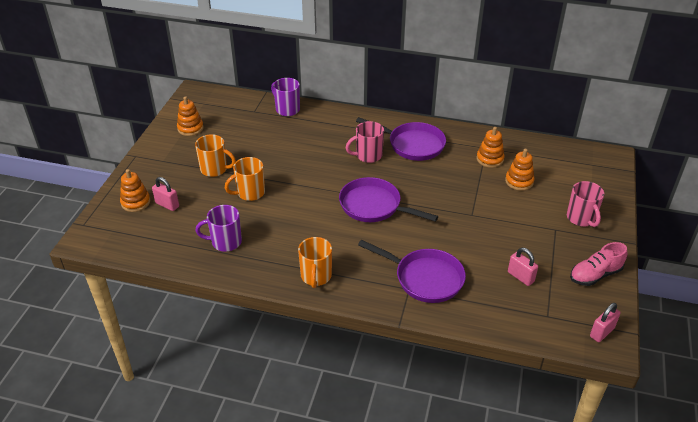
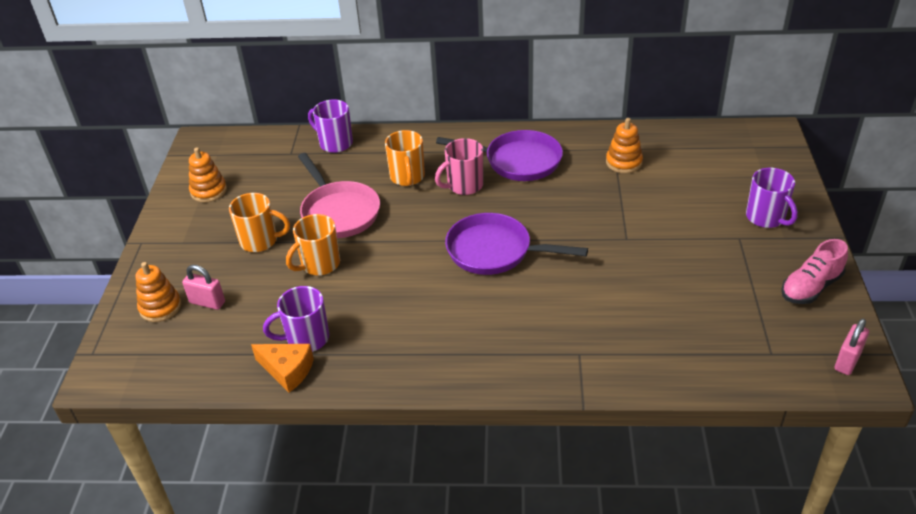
camera: 10 degrees left, 0 degrees up
orange mug [298,237,332,288] -> orange mug moved to [385,130,425,186]
purple pan [358,240,466,303] -> none
orange stacking toy [505,149,535,191] -> none
pink padlock [508,248,538,286] -> none
pink mug [567,181,604,227] -> purple mug [746,168,798,228]
none -> orange cheese [251,344,314,392]
none -> pink pan [298,153,380,238]

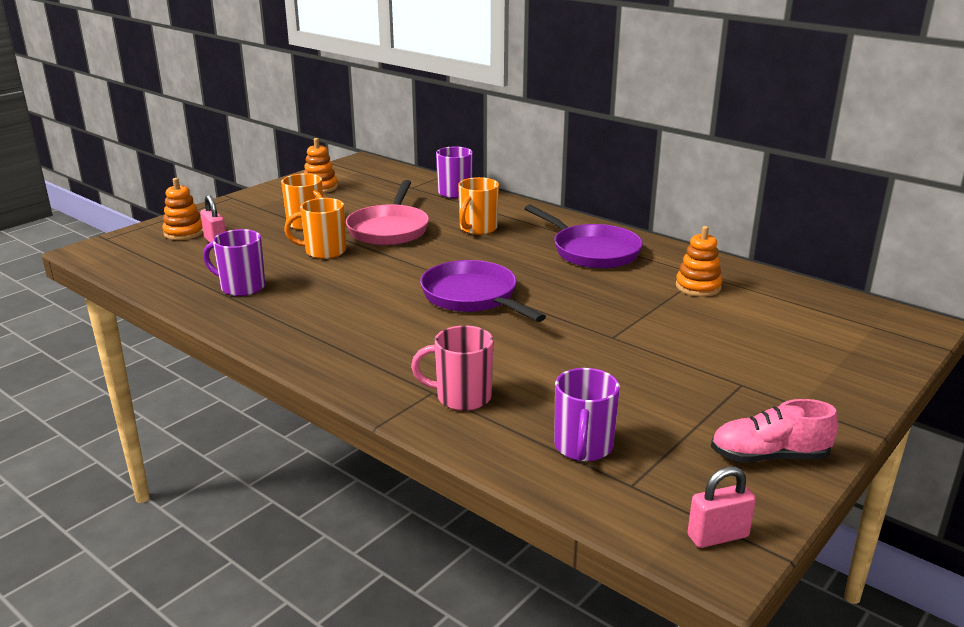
camera: 35 degrees right, 15 degrees down
orange cheese [251,344,314,392] -> none
pink mug [435,138,483,195] -> pink mug moved to [411,325,493,411]
purple mug [746,168,798,228] -> purple mug moved to [554,368,620,461]

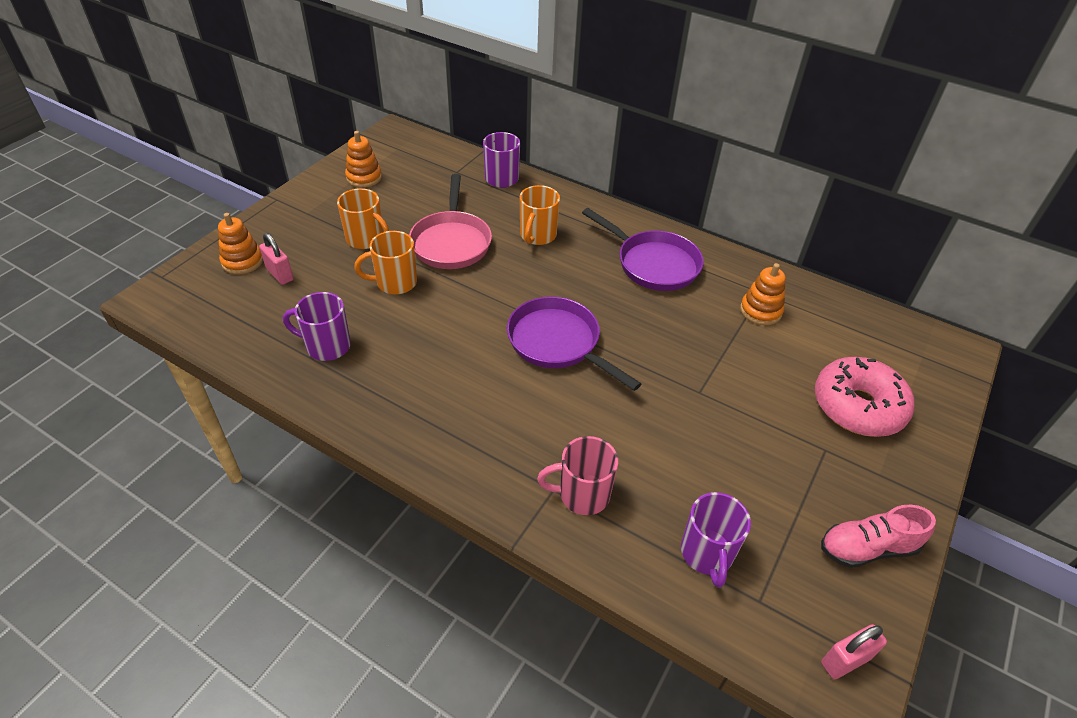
camera: 10 degrees left, 20 degrees up
none -> pink donut [815,357,914,437]

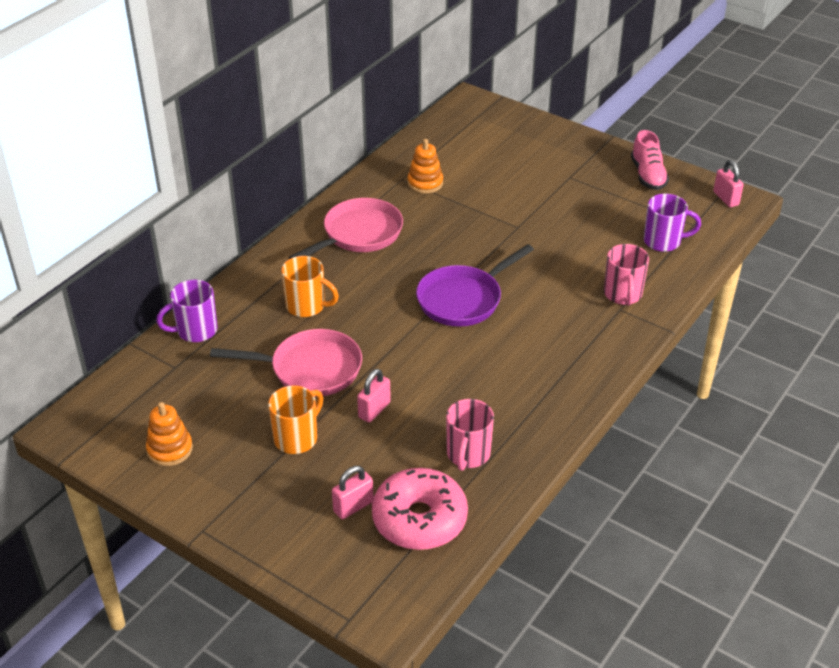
camera: 85 degrees left, 5 degrees down
orange stacking toy [218,213,263,274] -> none
purple mug [283,292,351,361] -> pink mug [446,399,494,471]
orange mug [354,231,417,295] -> pink padlock [357,369,391,423]
purple pan [582,208,704,291] -> pink pan [288,198,403,259]
pink donut [815,357,914,437] -> pink donut moved to [372,468,468,550]

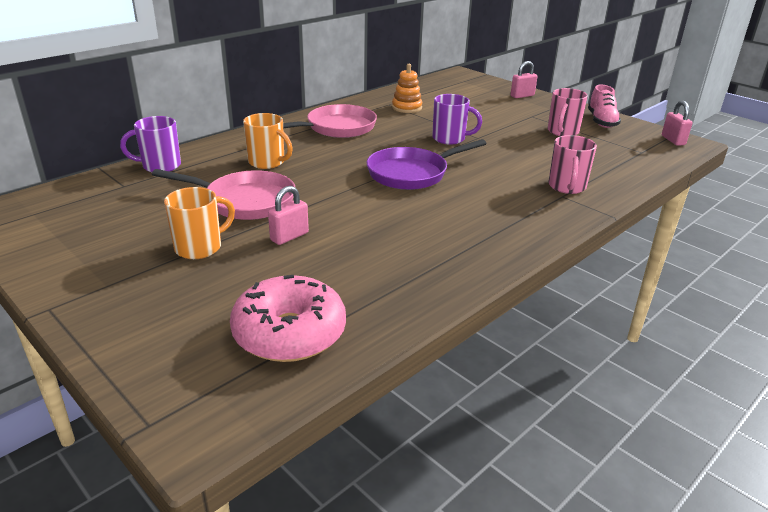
camera: 10 degrees right, 10 degrees down
orange stacking toy [146,402,193,466] -> none
pink padlock [332,466,374,519] -> pink padlock moved to [511,61,538,98]
pink mug [446,399,494,471] -> pink mug moved to [548,88,588,136]
purple mug [644,194,701,252] -> purple mug moved to [432,94,482,145]

